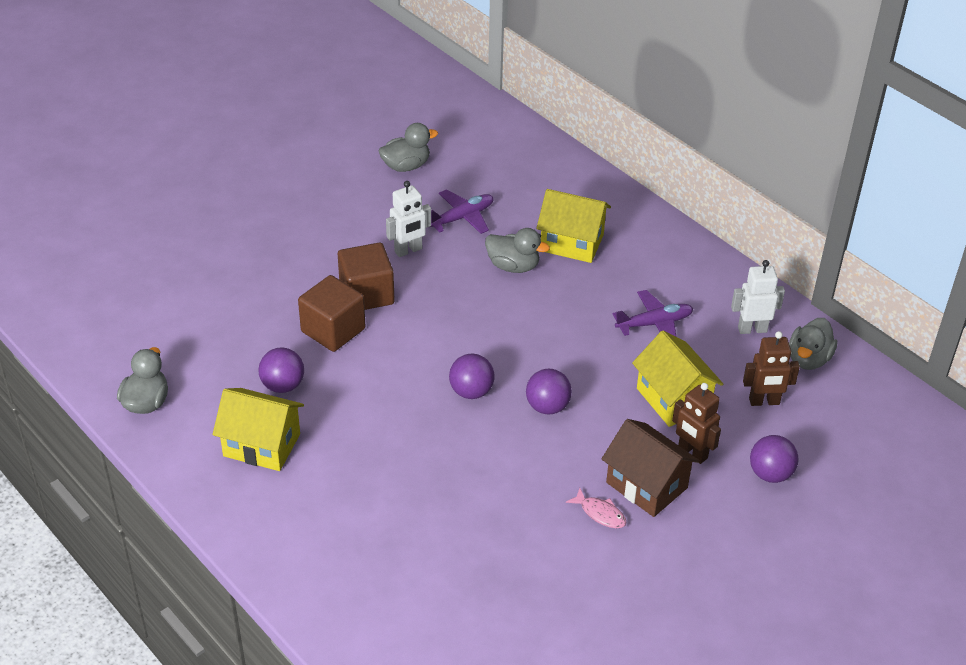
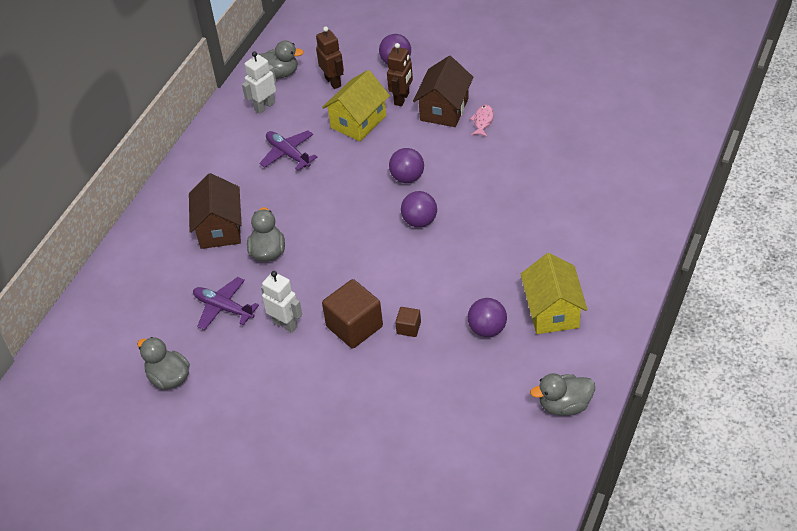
camera: 110 degrees left, 5 degrees up
brown cube [298,275,365,352] -> brown cube [395,307,421,337], size x0.49
yellow house [536,189,611,263] -> brown house [189,173,242,249]
white robot [731,260,785,334] -> white robot turned 75 degrees clockwise [242,51,276,114]

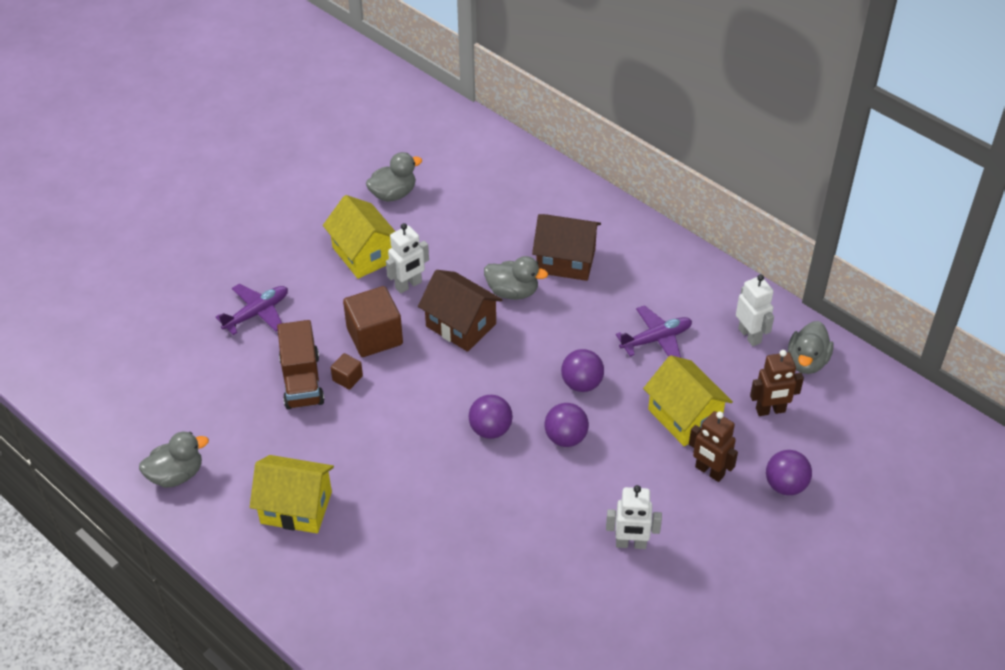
camera: 105 degrees right, 0 degrees up
purple plane [193,277,259,330] -> purple plane moved to [216,284,288,335]
brown house [413,56,474,127] -> brown house moved to [418,270,502,352]
purple ball [468,298,507,337] -> purple ball moved to [561,349,604,392]
pink fish [470,105,494,137] -> white robot [606,485,662,549]
grey duck [530,373,595,415] -> grey duck turned 60 degrees clockwise [139,432,209,488]
none -> brown truck [277,320,324,409]
none -> yellow house [323,195,396,279]

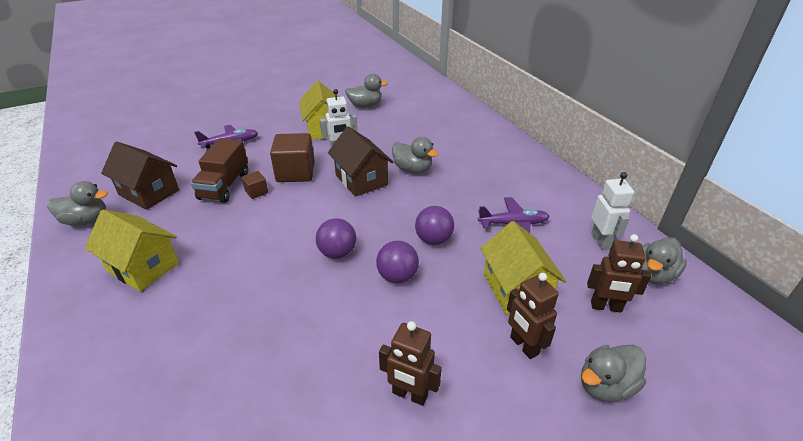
camera: 20 degrees right, 10 degrees down
brown house [532,214,601,281] -> brown house moved to [101,141,179,210]
white robot [606,485,662,549] -> brown robot [379,321,442,406]
purple ball [766,450,812,495] -> grey duck [581,345,646,402]

